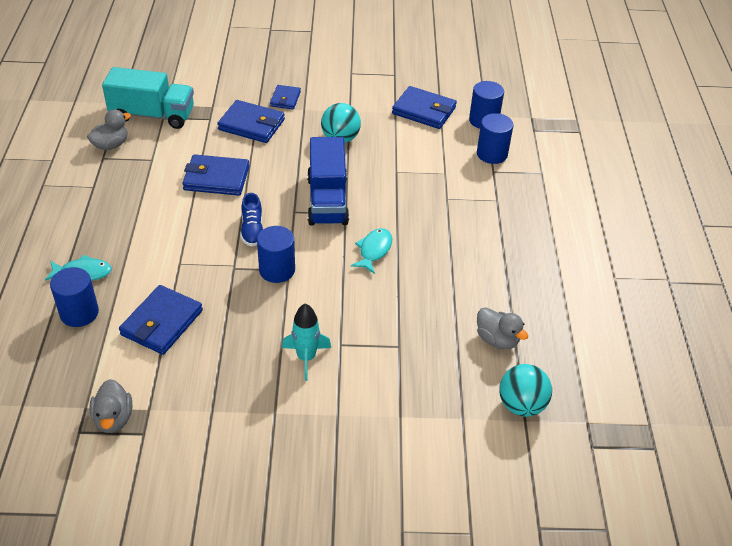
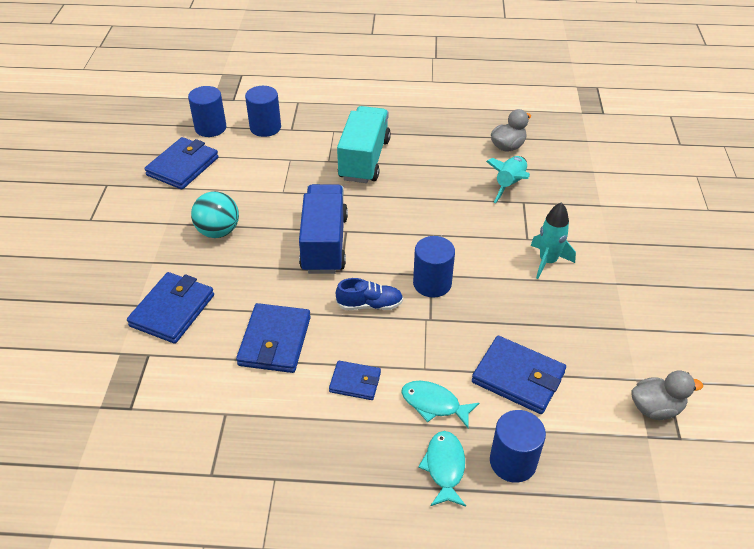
camera: 85 degrees left, 0 degrees up
grey duck [87,109,131,150] -> none
turquoise truck [102,67,194,129] -> turquoise truck moved to [337,106,391,183]
blue wallet [270,85,301,109] -> blue wallet moved to [329,361,381,400]
blue truck [307,137,349,225] -> blue truck turned 90 degrees counterclockwise [299,184,348,274]
turquoise fish [351,228,392,274] -> turquoise fish moved to [401,381,480,428]
turquoise ball [499,364,552,417] -> none
none -> turquoise rocket [486,156,530,203]

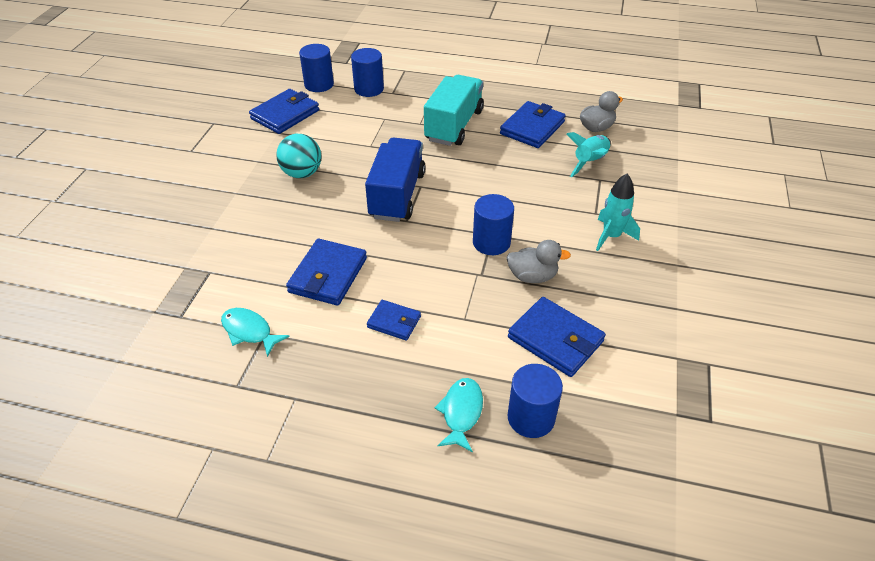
camera: 10 degrees right, 0 degrees up
blue wallet [127,272,214,344] -> blue wallet moved to [500,101,566,148]
blue shoe [336,278,403,310] -> none
turquoise fish [401,381,480,428] -> turquoise fish moved to [221,308,290,357]
grey duck [631,370,703,420] -> grey duck moved to [506,240,571,283]

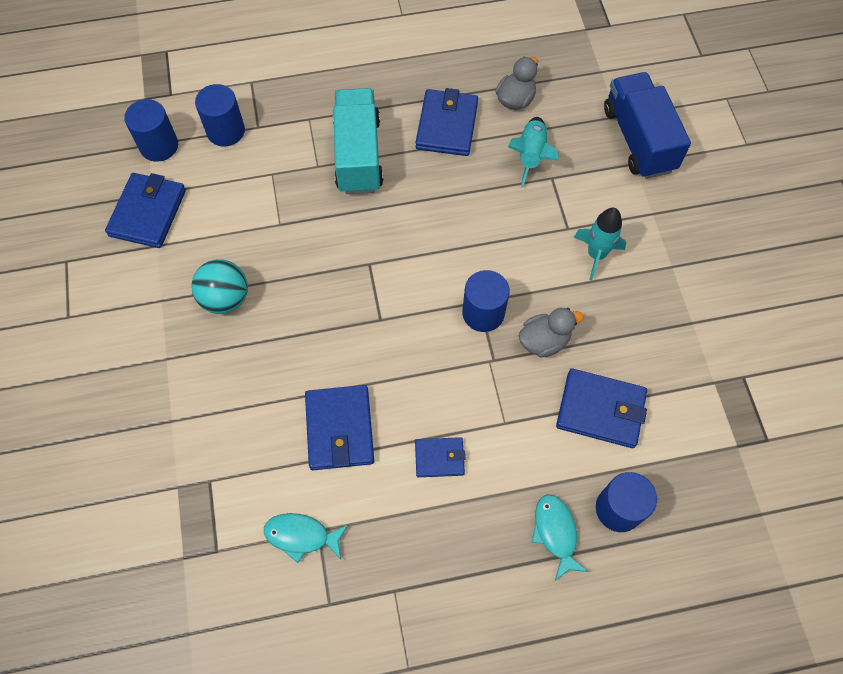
camera: 25 degrees left, 20 degrees up
blue truck [365,137,426,222] -> blue truck moved to [604,72,691,179]

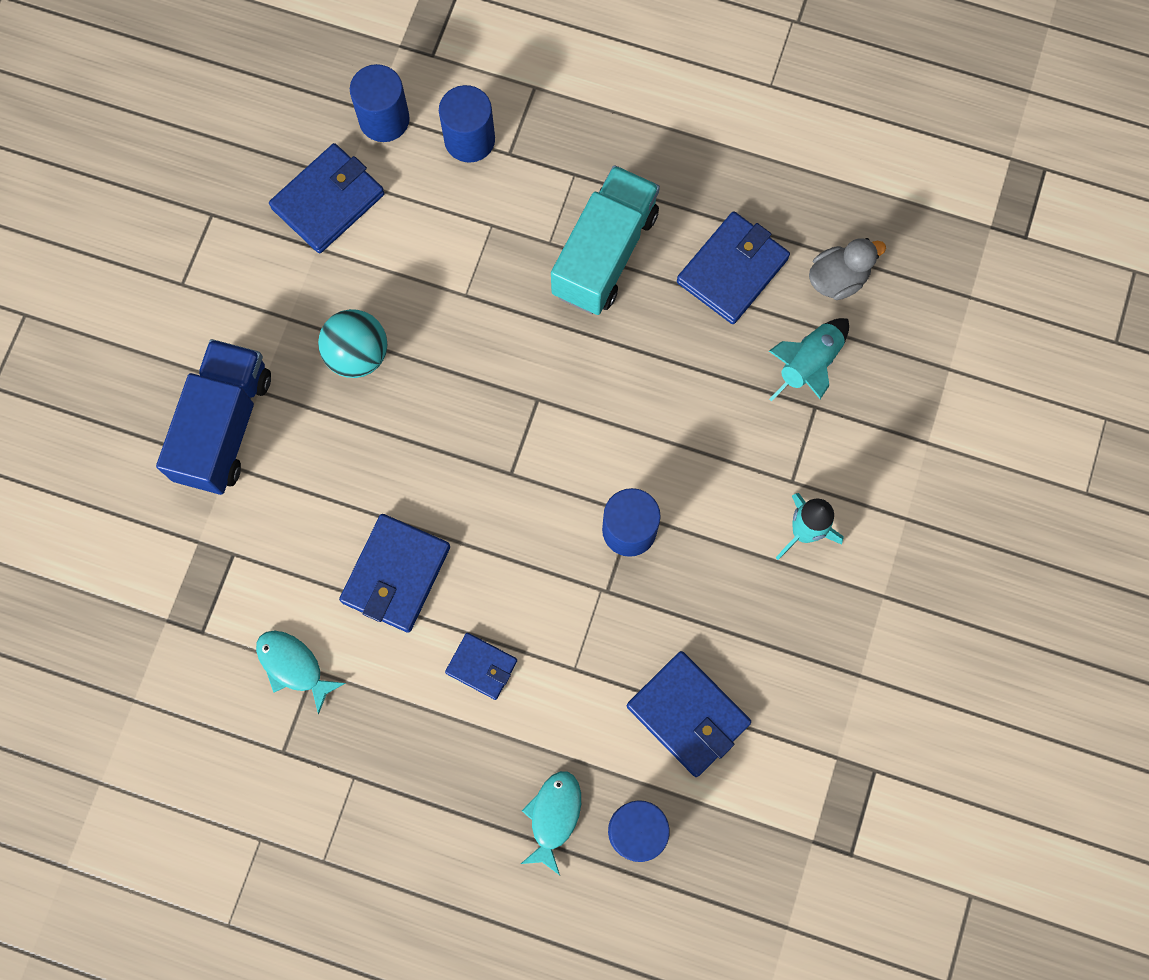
camera: 30 degrees right, 10 degrees up
grey duck [519,308,584,358] -> none
blue truck [604,72,691,179] -> blue truck moved to [156,339,271,495]

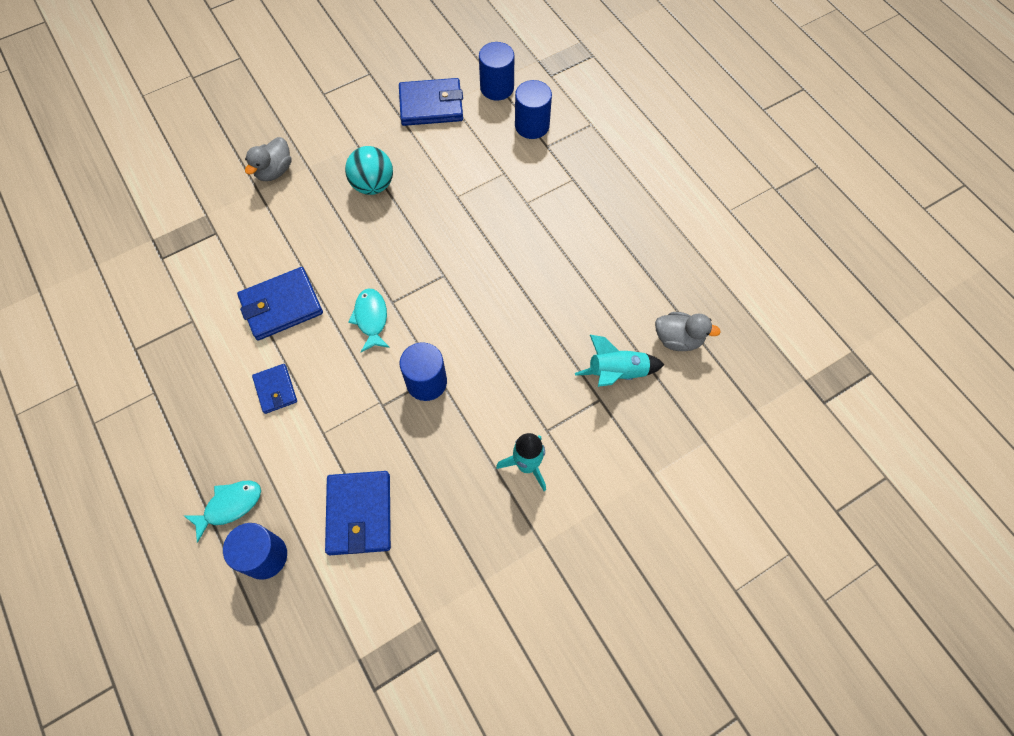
camera: 40 degrees right, 10 degrees down
blue truck [156,339,271,495] -> grey duck [245,137,292,181]
turquoise fish [256,631,345,714] -> turquoise fish moved to [348,289,390,352]
turquoise truck [551,165,660,315] -> none
blue wallet [677,212,790,324] -> none

